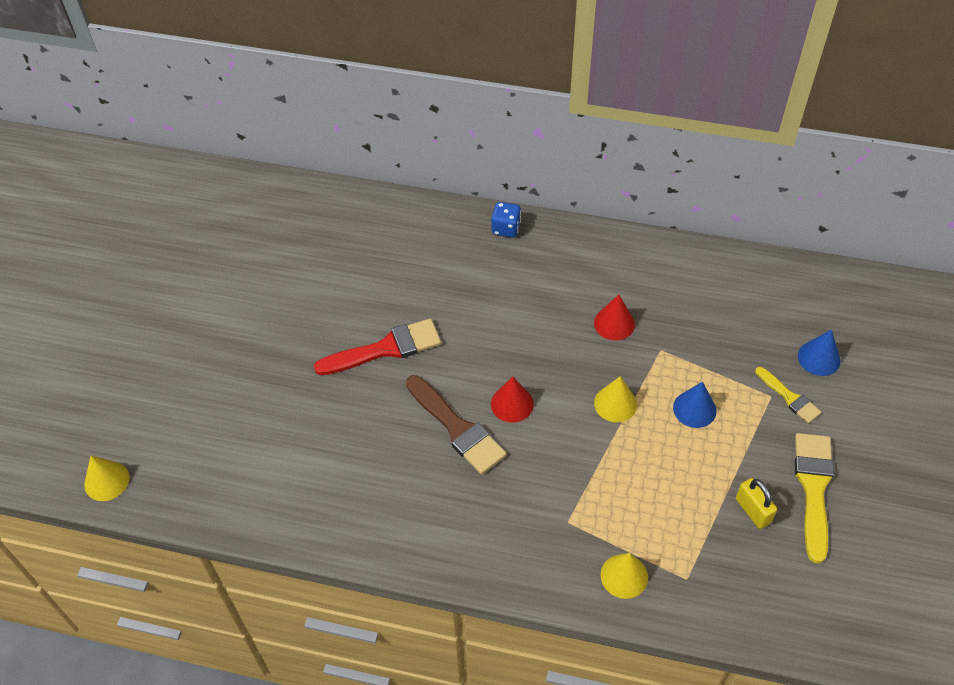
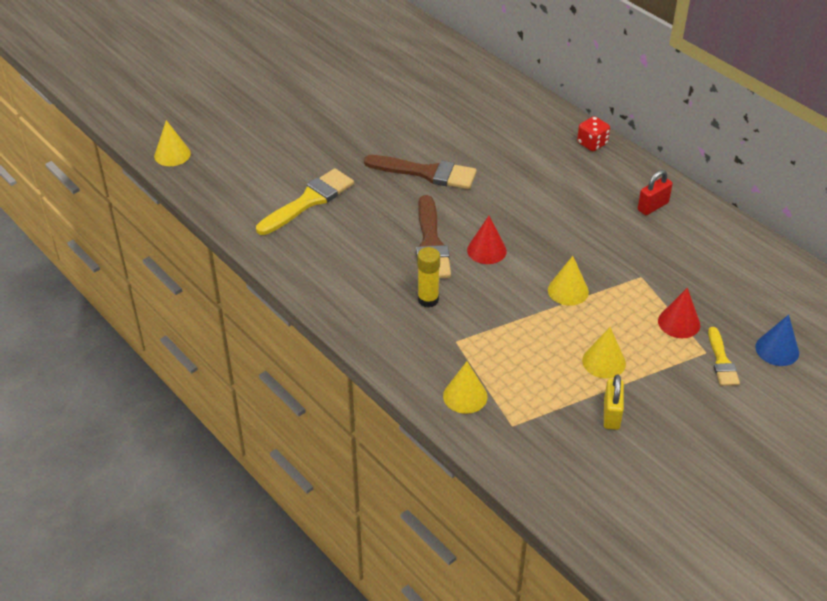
camera: 35 degrees right, 10 degrees down
red brush [314,319,441,375] -> brown brush [364,155,477,189]
blue dice [491,202,521,238] -> red dice [577,116,610,151]
red cone [594,295,635,341] -> red cone moved to [658,288,700,338]
blue cone [673,382,716,428] -> none
yellow brush [795,433,834,563] -> yellow brush moved to [256,168,354,235]
none -> yellow glue stick [417,247,440,308]
none -> yellow cone [582,327,626,378]
none -> red padlock [638,170,673,215]

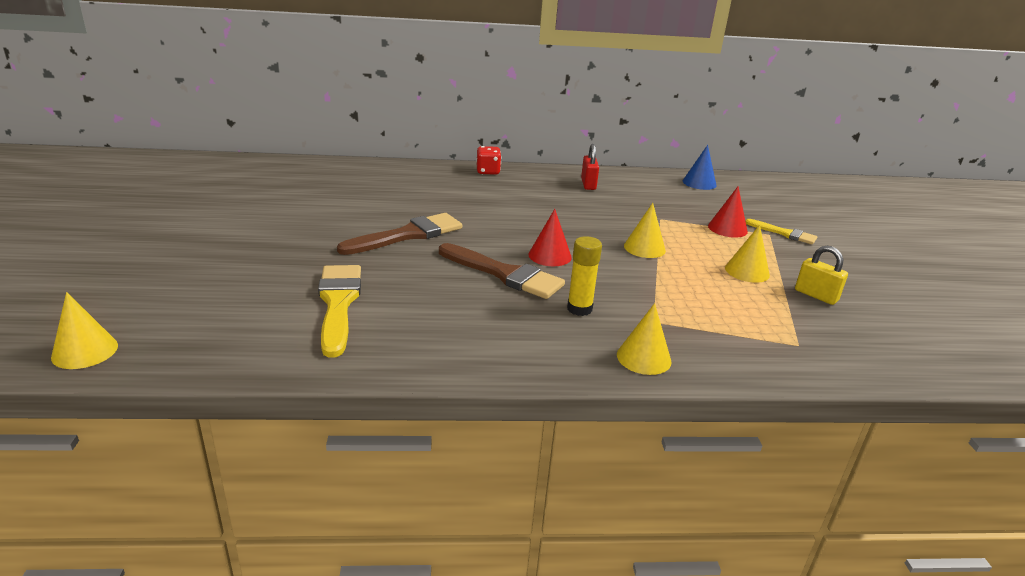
camera: 55 degrees left, 15 degrees down
yellow cone [443,362,488,414] -> yellow cone moved to [617,303,672,375]
blue cone [755,315,799,366] -> blue cone moved to [683,145,717,190]

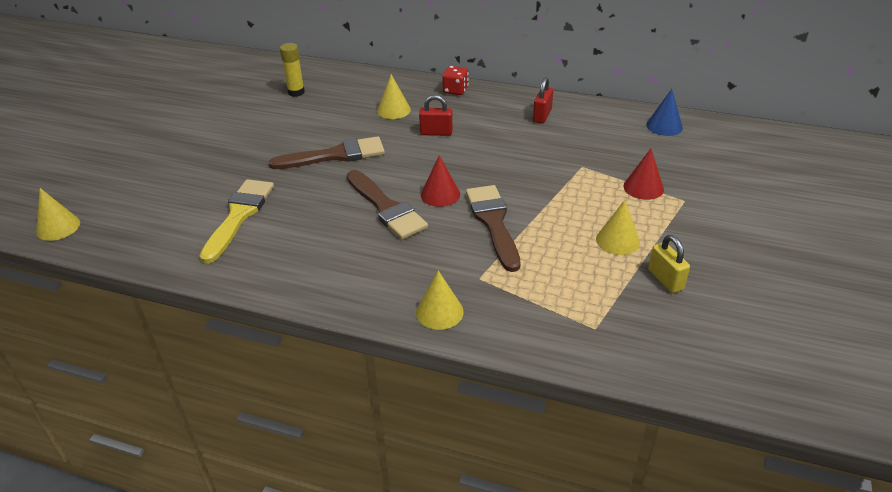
camera: 25 degrees right, 10 degrees up
yellow glue stick [567,236,602,316] -> yellow glue stick moved to [280,43,305,97]
yellow cone [624,203,666,258] -> yellow cone moved to [377,74,411,119]
yellow brush [745,219,817,245] -> none
none -> red padlock [419,95,453,136]
none -> brown brush [466,185,520,272]

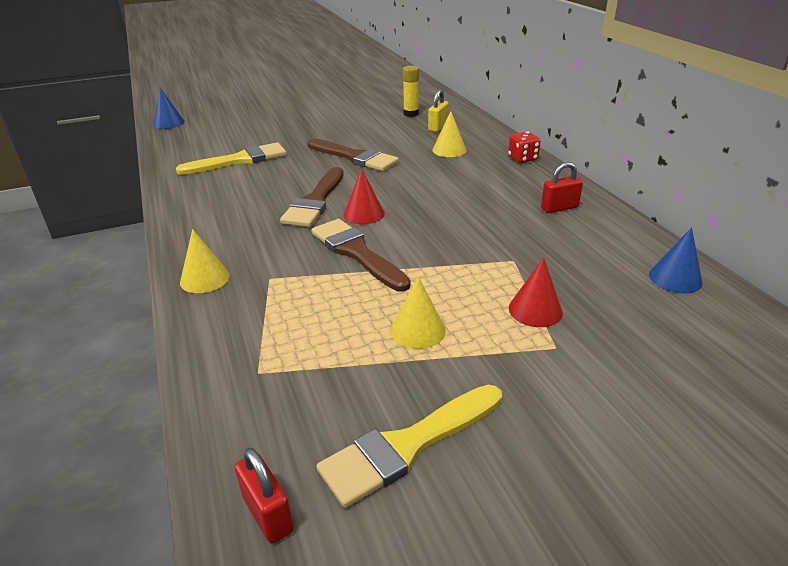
camera: 50 degrees right, 5 degrees down
yellow cone [36,188,80,241] -> blue cone [153,88,185,129]
red padlock [419,95,453,136] -> red padlock moved to [235,447,294,544]
brown brush [466,185,520,272] -> brown brush turned 75 degrees counterclockwise [311,219,411,291]
yellow padlock [648,235,690,293] -> yellow padlock moved to [428,89,449,132]
none -> yellow brush [316,385,502,508]

